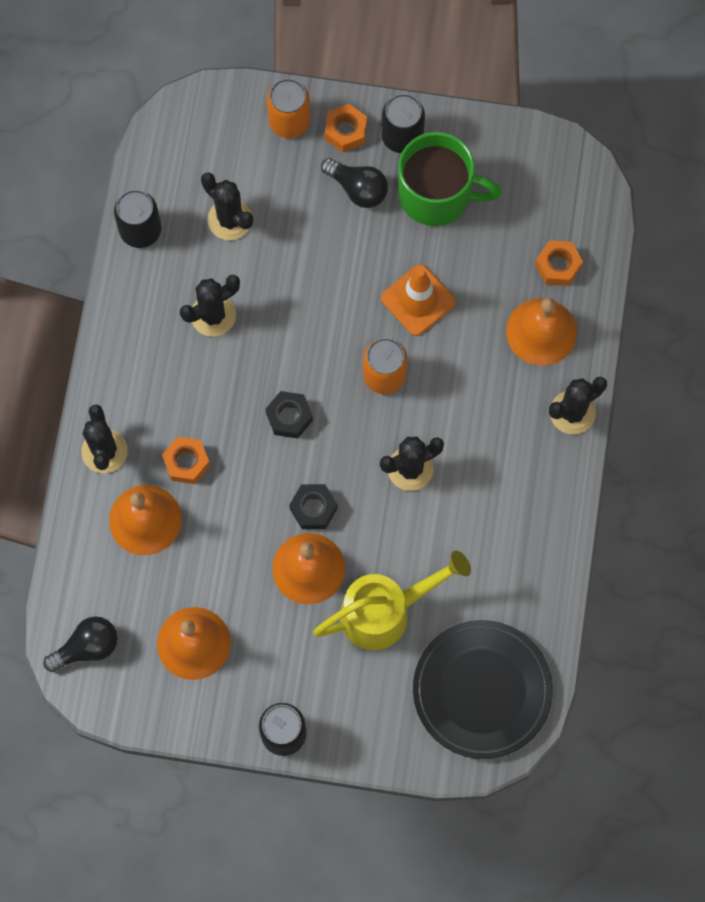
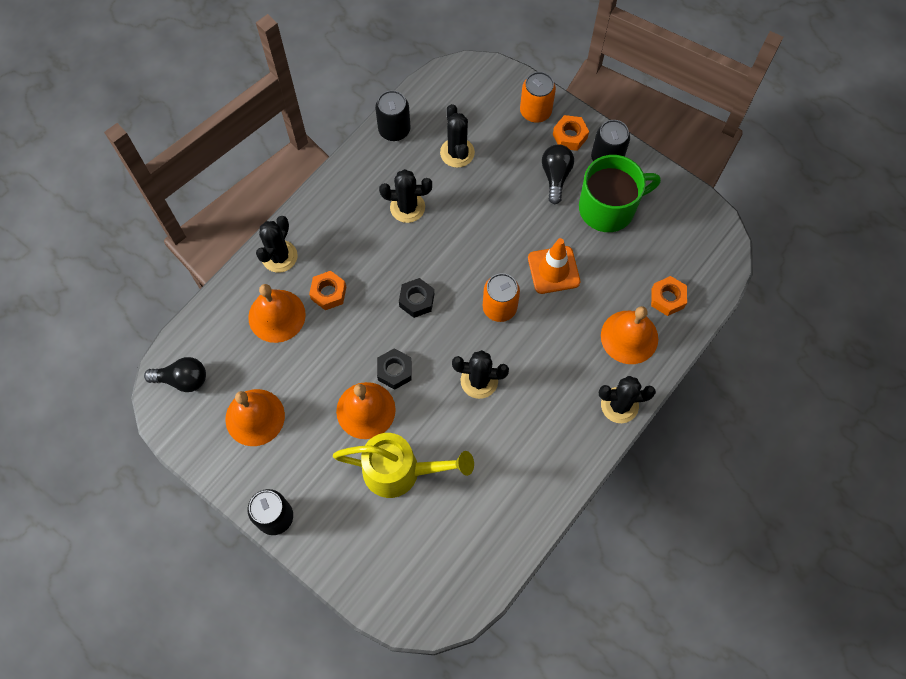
camera: 30 degrees right, 5 degrees down
black light bulb [321,158,388,208] -> black light bulb turned 150 degrees counterclockwise [542,144,574,204]
green mug [398,132,501,226] -> green mug turned 60 degrees counterclockwise [579,155,661,232]
black plate [413,620,553,759] -> none

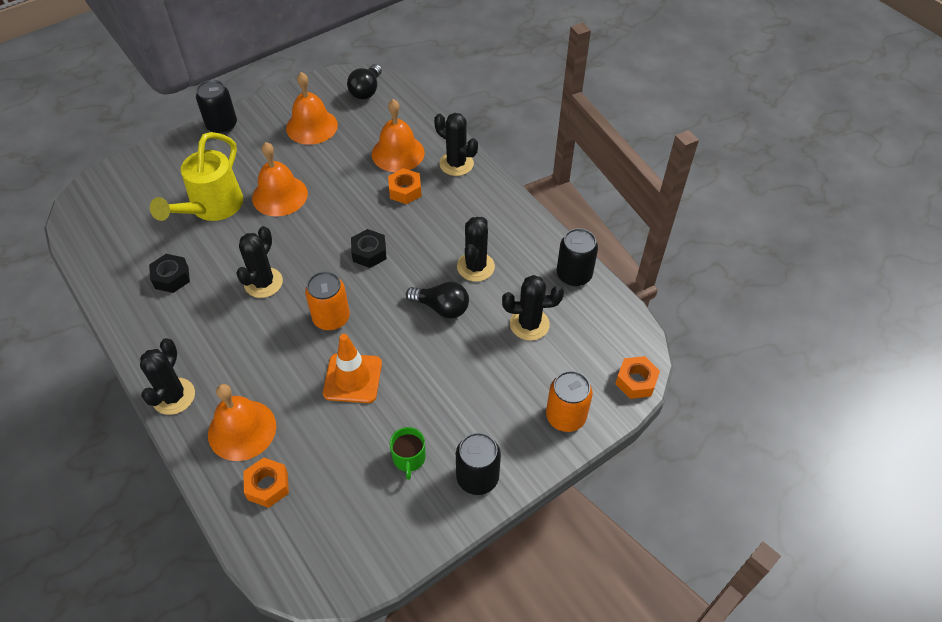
camera: 105 degrees right, 15 degrees down
black nut [377,348,412,390] -> black nut moved to [149,254,190,293]
black light bulb [542,144,574,204] -> black light bulb moved to [406,282,469,319]
orange nut [553,115,589,151] -> orange nut moved to [615,356,660,399]
green mug [579,155,661,232] -> green mug [390,427,426,480], size x0.47

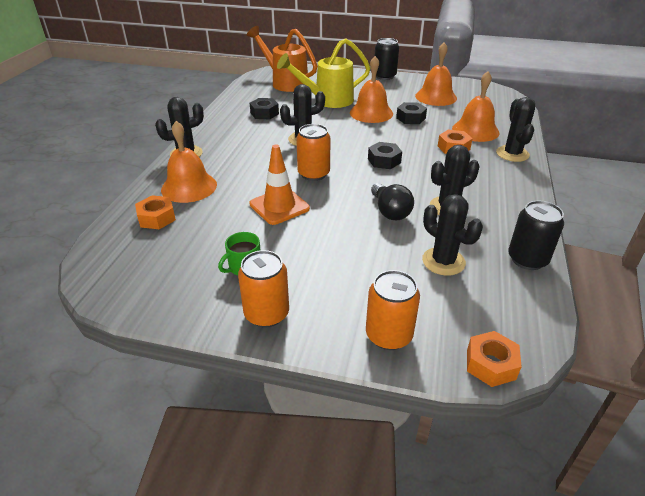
camera: 50 degrees right, 15 degrees down
black light bulb [347,64,382,99] -> none
black can [456,432,501,495] -> orange can [238,250,289,328]
none -> orange watering can [247,26,317,92]
none -> black nut [396,102,427,124]

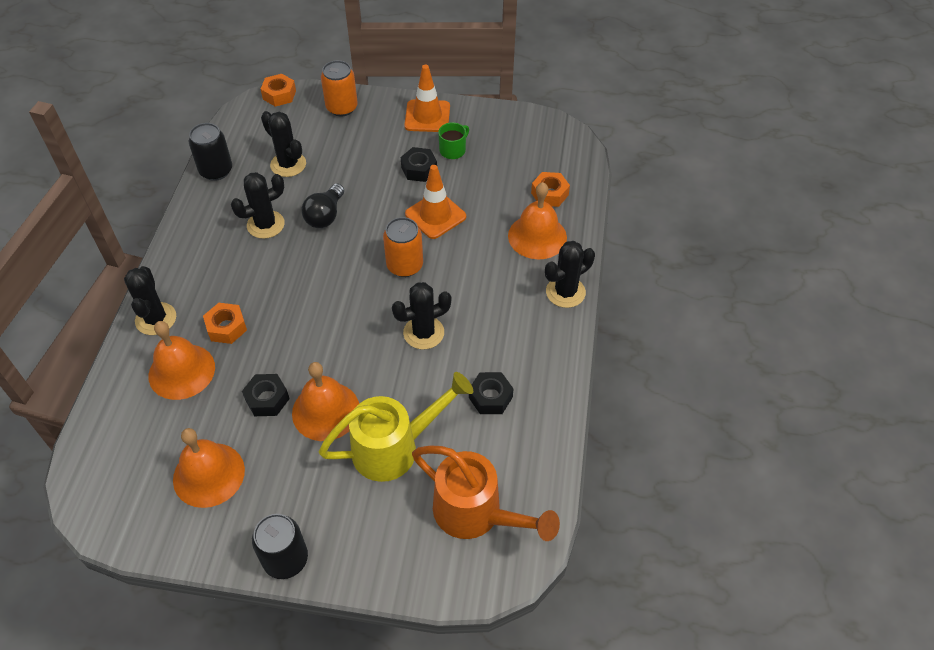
camera: 175 degrees right, 15 degrees up
orange can [238,250,289,328] -> orange traffic cone [404,65,450,132]
black nut [368,142,402,169] -> black nut moved to [401,147,437,182]
black light bulb [371,183,414,220] -> black light bulb turned 135 degrees counterclockwise [301,183,344,228]

